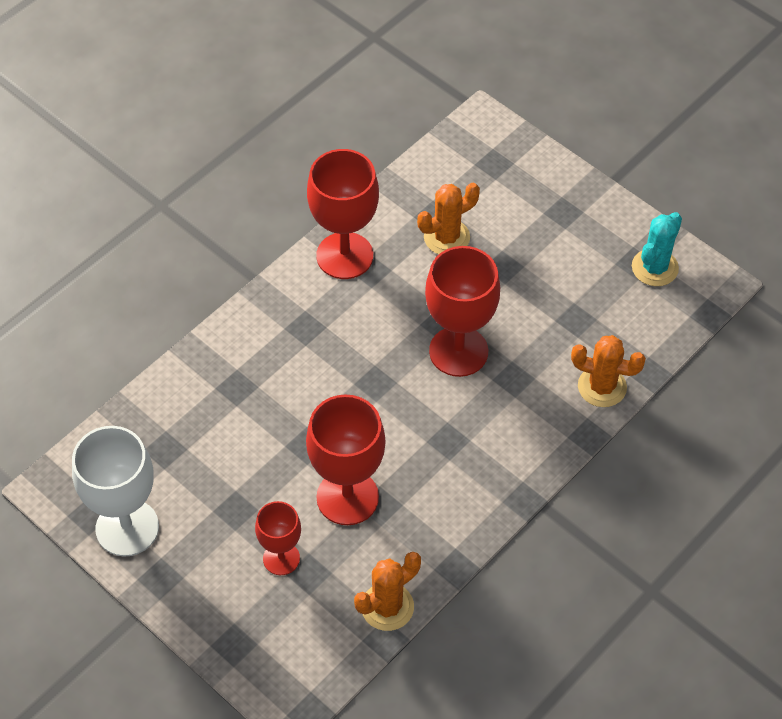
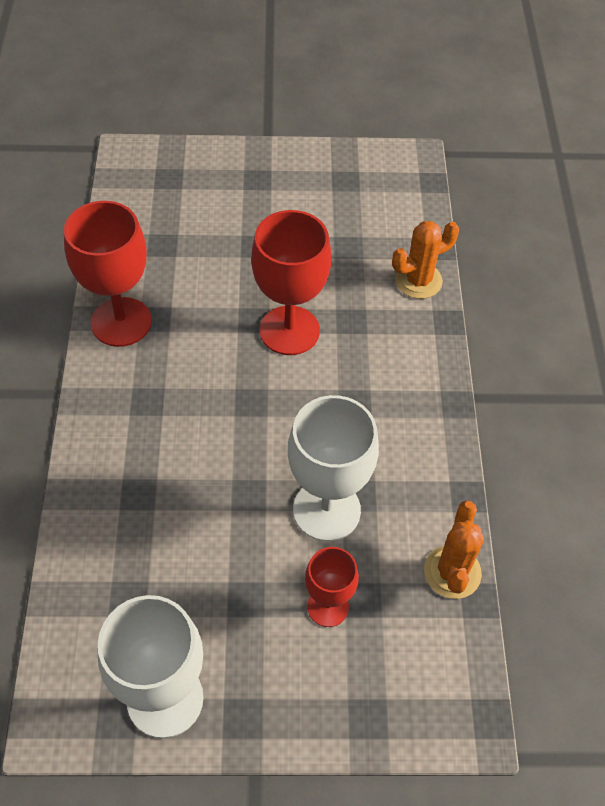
camera: 45 degrees left, 0 degrees up
red goblet [306,395,385,525] -> white goblet [288,395,379,541]
orange cactus [417,183,480,254] -> none
turquoise cactus [632,212,682,286] -> none

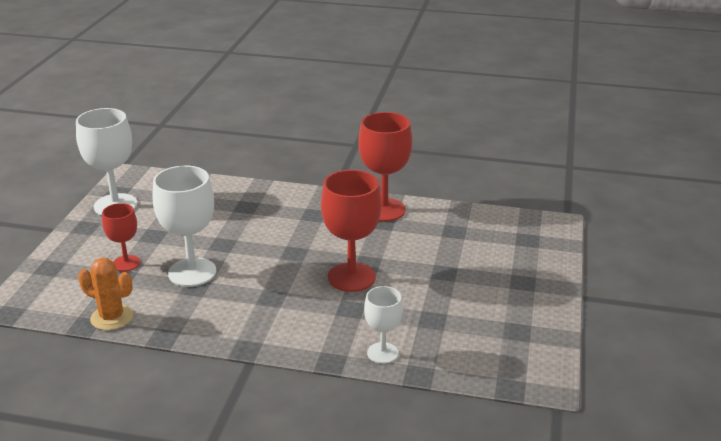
camera: 105 degrees right, 25 degrees down
orange cactus [392,221,459,299] -> white goblet [364,286,403,364]

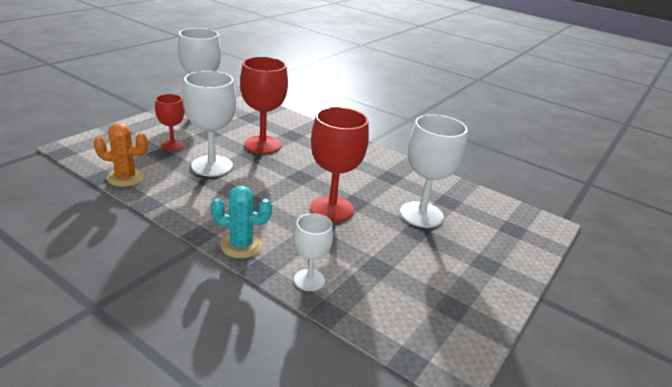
camera: 20 degrees right, 0 degrees up
orange cactus [78,258,133,330] -> orange cactus turned 45 degrees counterclockwise [93,123,148,187]
red goblet [358,112,412,222] -> red goblet moved to [240,57,288,154]
none -> turquoise cactus [211,186,272,258]
none -> white goblet [400,114,468,228]

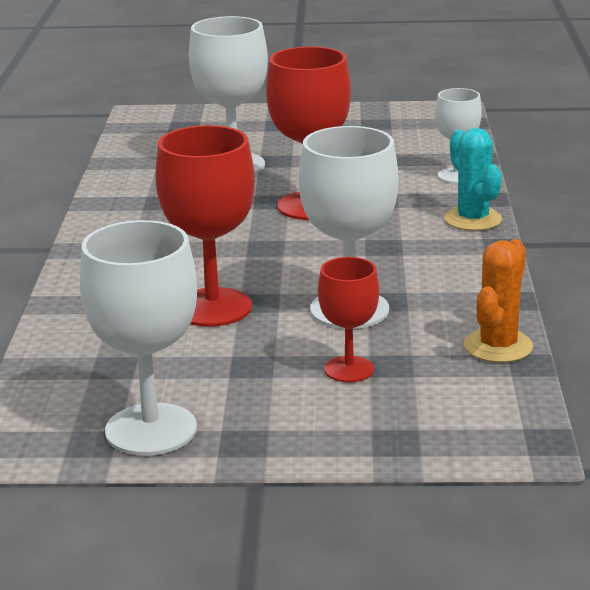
camera: 120 degrees left, 5 degrees down
orange cactus [93,123,148,187] -> orange cactus turned 60 degrees clockwise [464,239,533,363]

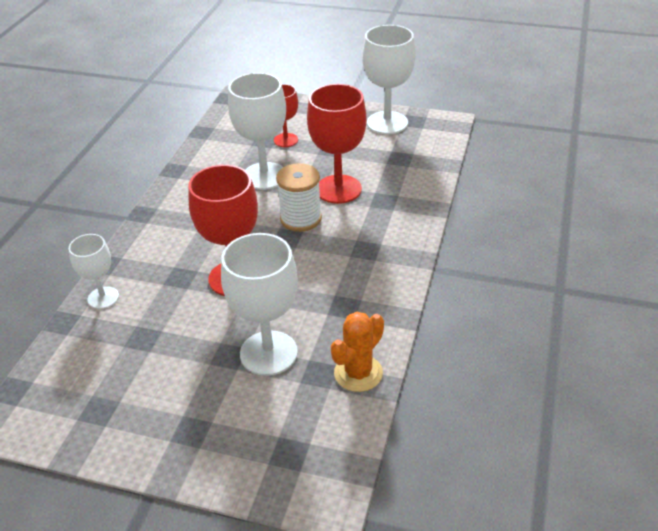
camera: 165 degrees left, 15 degrees up
turquoise cactus [444,128,502,231] -> none
orange cactus [464,239,533,363] -> orange cactus moved to [331,312,384,392]
none -> white spool [276,163,322,232]

